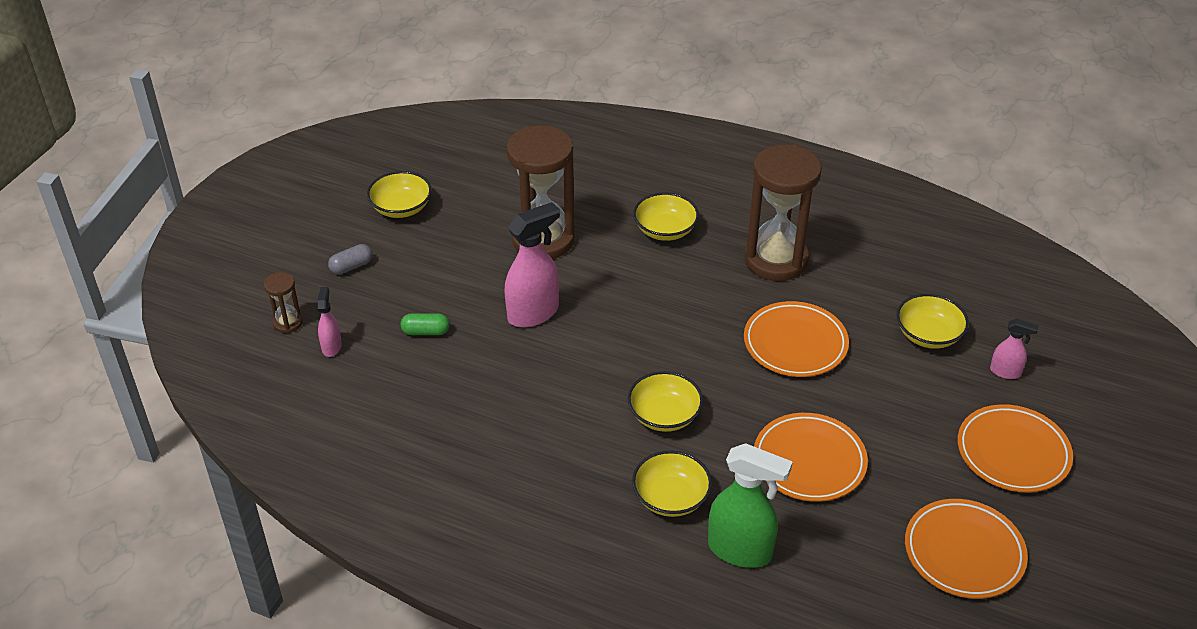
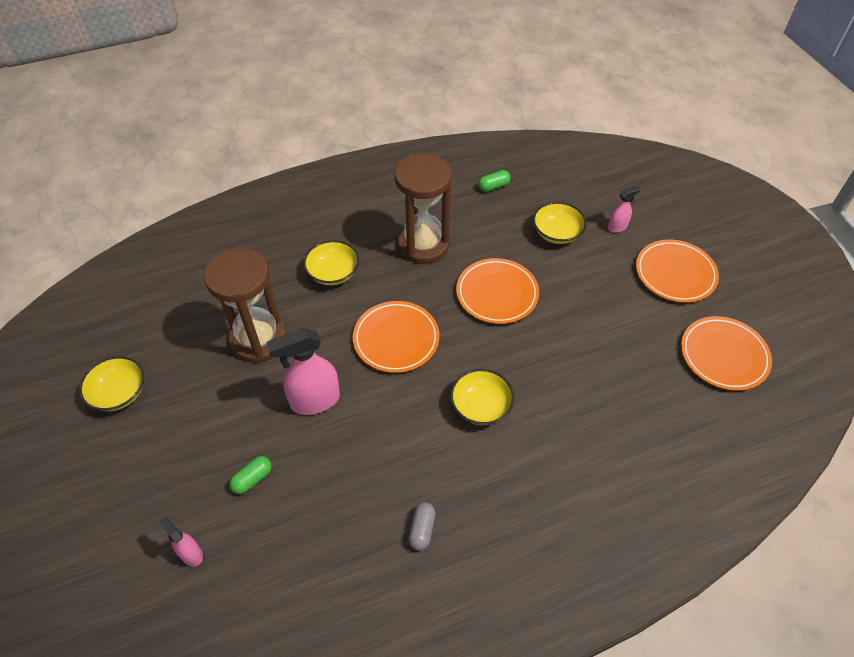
camera: 45 degrees left, 10 degrees up
brown hourglass [264,272,303,334] -> none
grey capsule [328,244,372,274] -> grey capsule moved to [408,502,436,551]
pink spray bottle [504,202,560,328] -> pink spray bottle turned 120 degrees counterclockwise [266,328,340,415]
yellow bowl [632,451,712,517] -> none
green spray bottle [708,443,793,568] -> none
orange plate [754,413,868,502] -> orange plate moved to [353,301,439,373]
none -> green capsule [478,170,511,192]

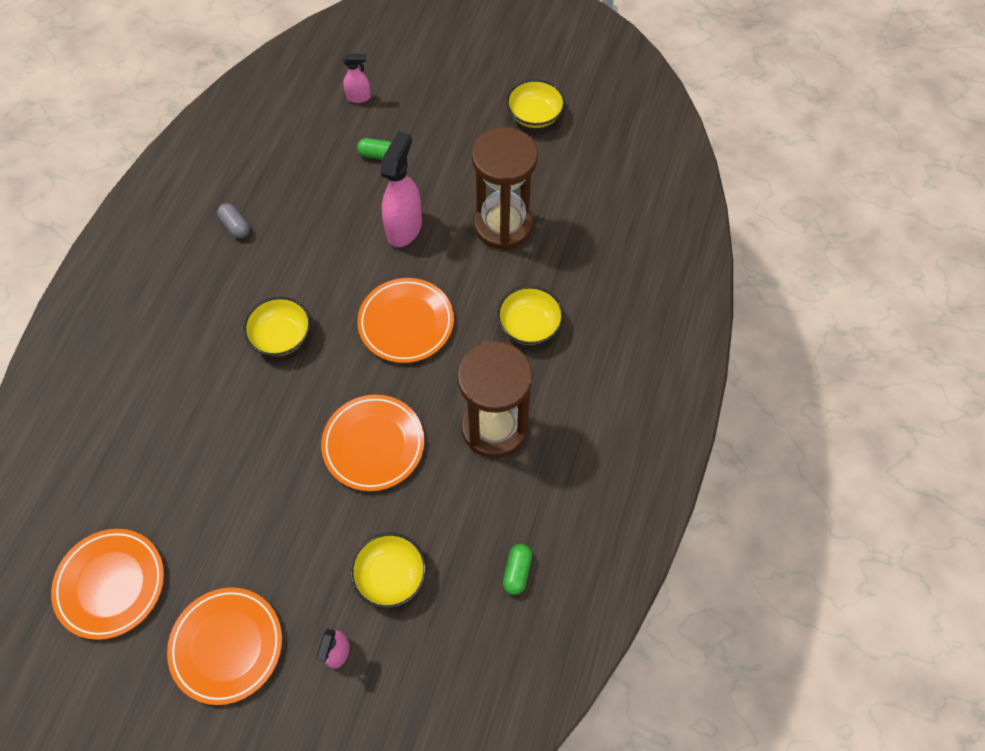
camera: 130 degrees right, 10 degrees up
green capsule [229,456,272,494] -> green capsule turned 75 degrees counterclockwise [357,138,392,160]

